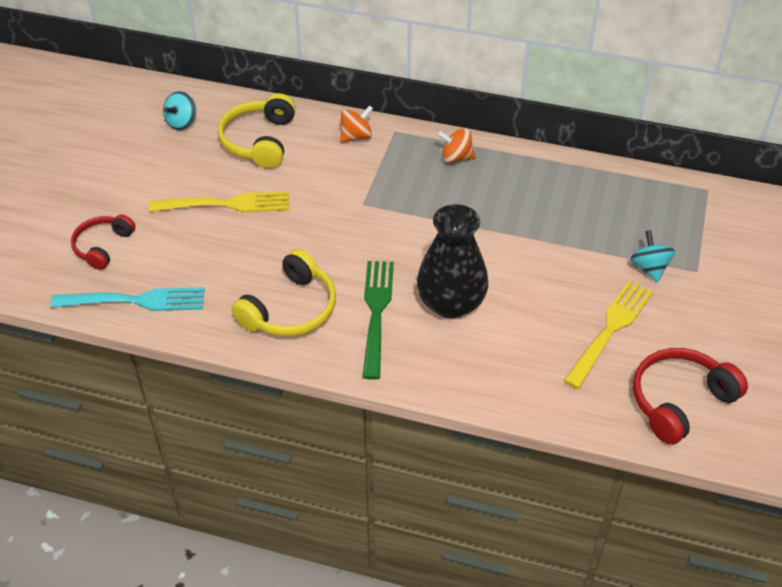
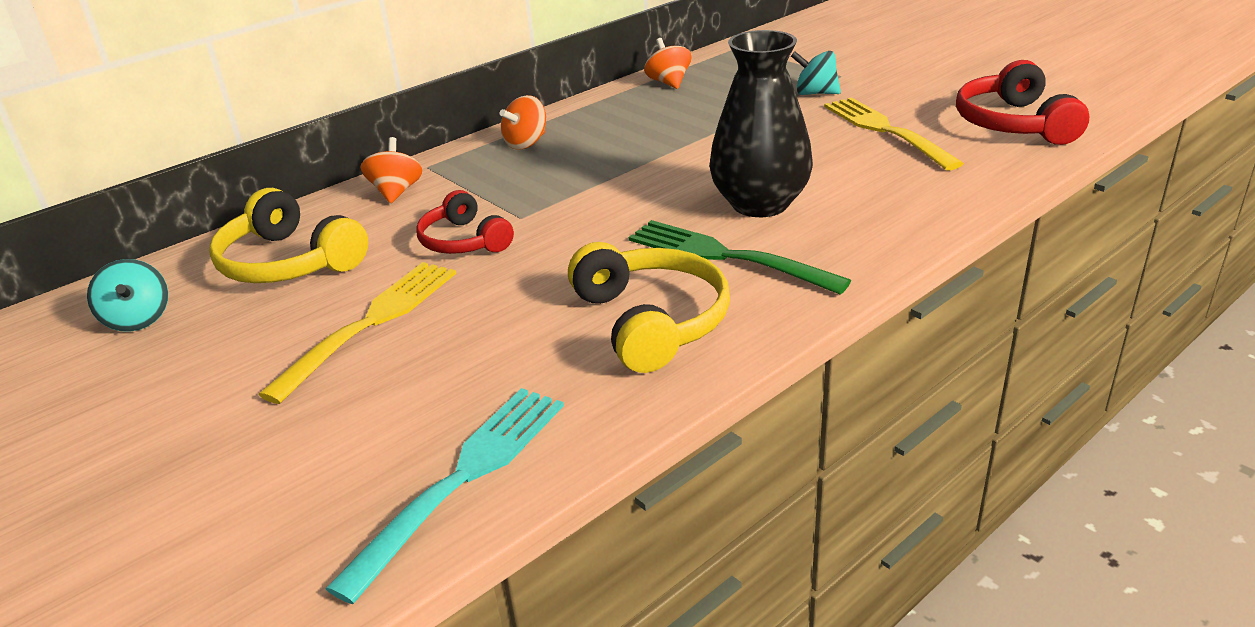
camera: 55 degrees left, 15 degrees down
red headphones [71,214,135,270] -> red headphones moved to [416,190,514,254]
none -> orange spinning top [644,38,692,89]

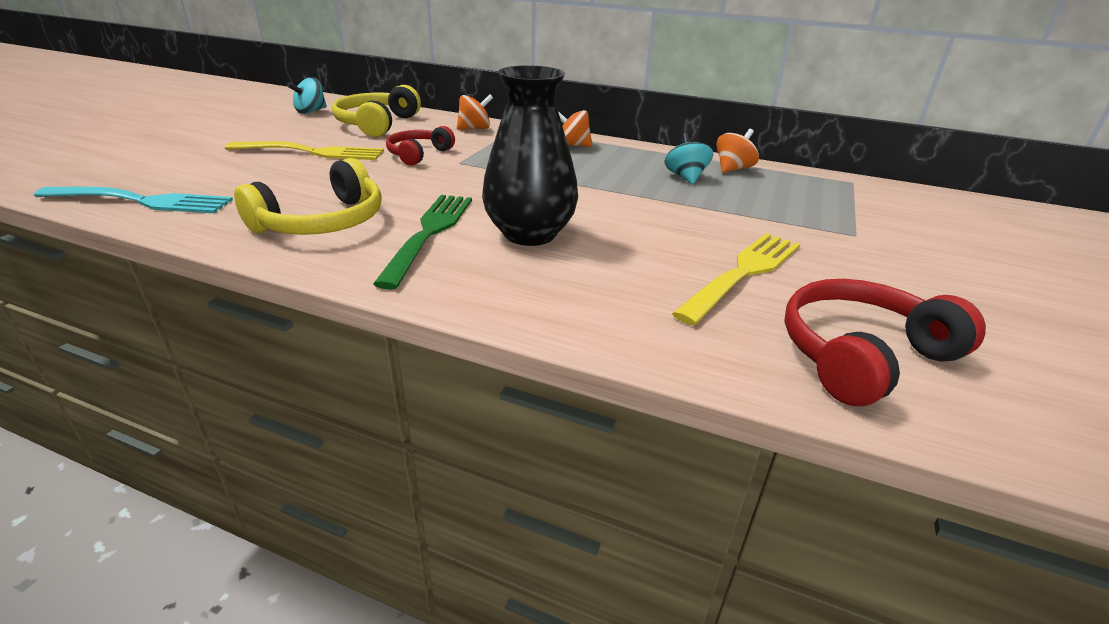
camera: 60 degrees right, 0 degrees up
turquoise spinning top [791,51,841,95] -> turquoise spinning top moved to [664,133,713,184]

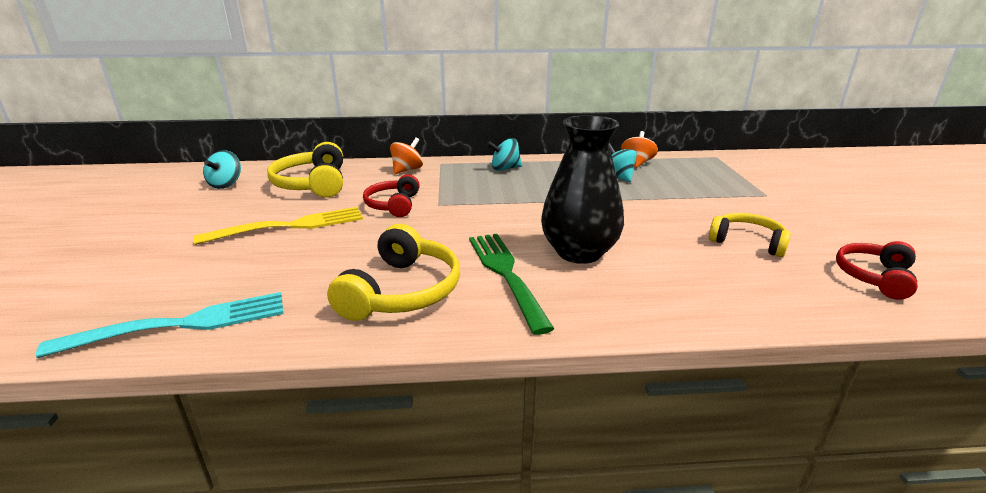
camera: 25 degrees left, 5 degrees down
orange spinning top [558,110,592,147] -> turquoise spinning top [487,138,522,171]
yellow fork [672,233,800,325] -> yellow headphones [709,213,791,257]
red headphones [784,279,986,406] -> red headphones [836,241,918,300], size x0.66

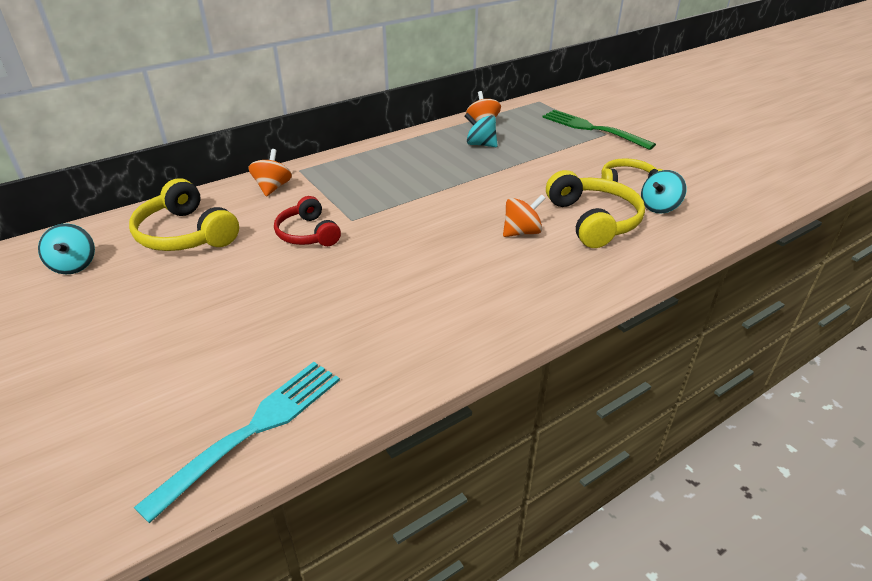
camera: 30 degrees left, 10 degrees up
yellow fork [194,207,363,245] -> none
yellow headphones [327,224,460,321] -> yellow headphones moved to [546,170,645,248]
green fork [469,234,554,335] -> green fork moved to [542,110,656,150]
turquoise spinning top [487,138,522,171] -> turquoise spinning top moved to [641,170,687,214]
black vase [541,115,624,264] -> orange spinning top [503,194,546,237]
red headphones [836,241,918,300] -> none

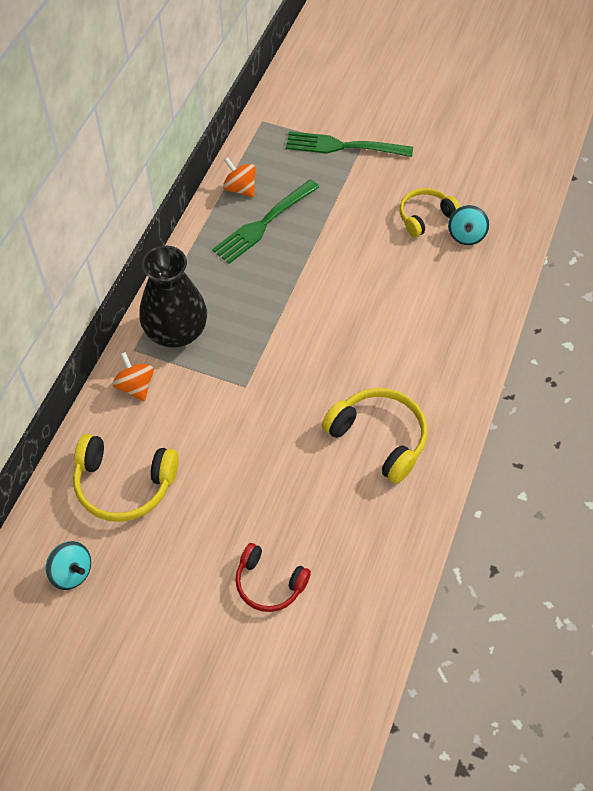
camera: 35 degrees left, 20 degrees up
turquoise fork [134,362,340,523] -> none
red headphones [274,196,341,246] -> red headphones moved to [236,543,311,612]
turquoise spinning top [465,113,498,147] -> green fork [212,179,319,264]
orange spinning top [503,194,546,237] -> none
yellow headphones [546,170,645,248] -> yellow headphones moved to [322,388,427,484]
none -> black vase [140,246,207,348]

